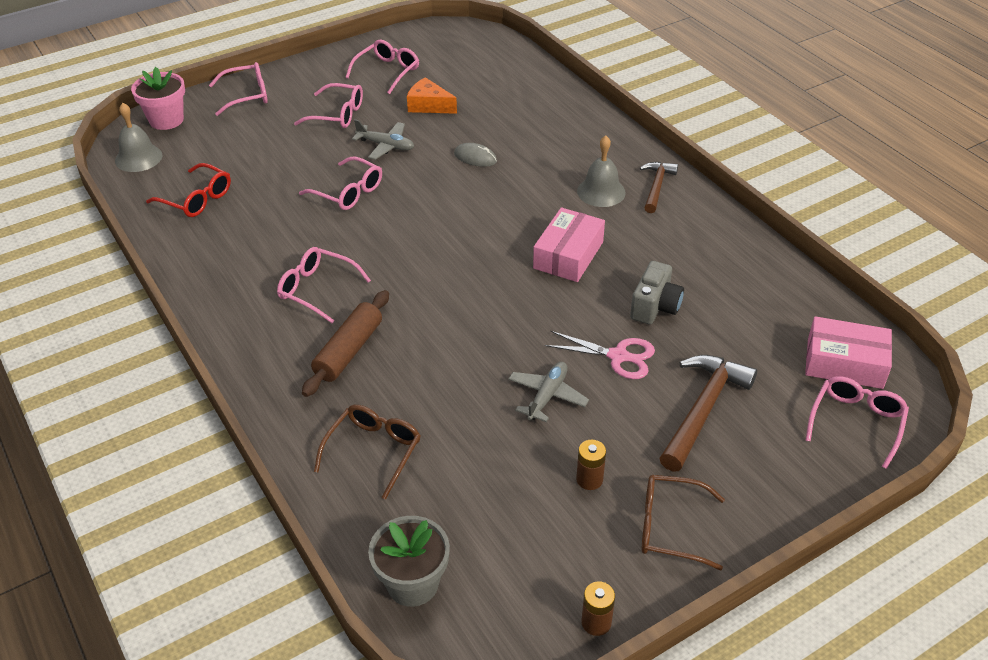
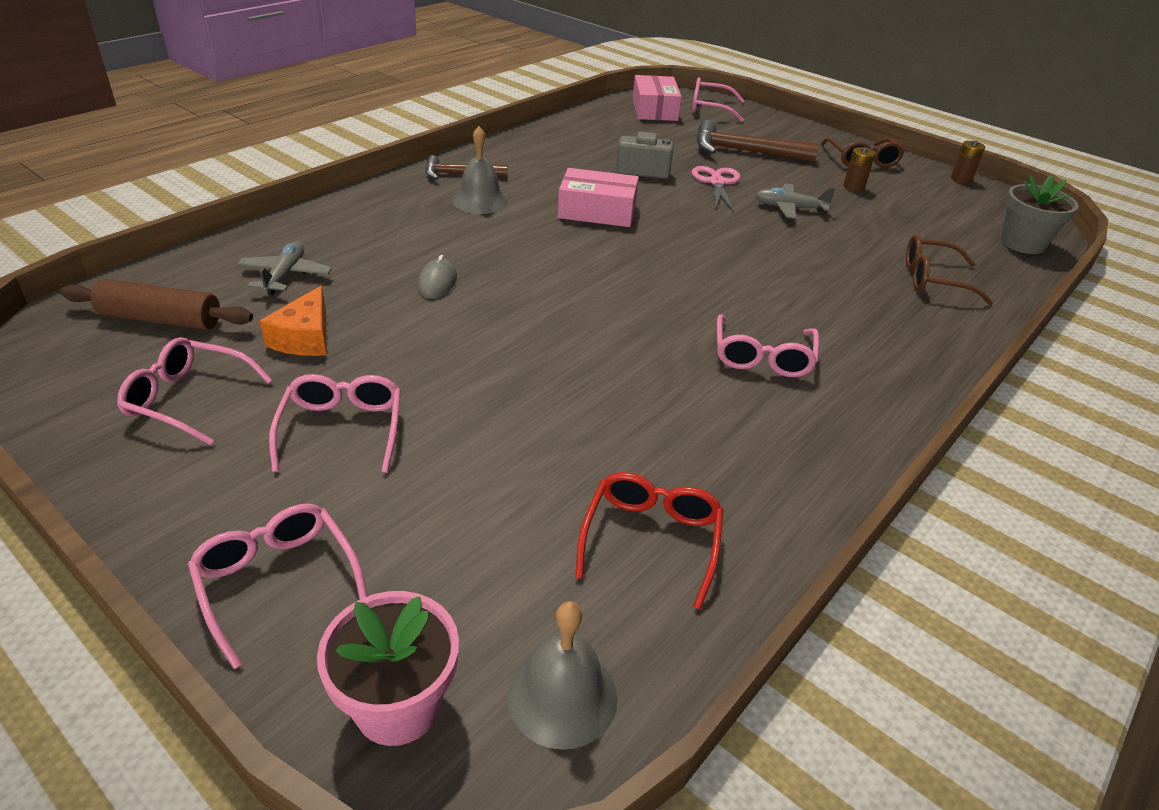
camera: 110 degrees left, 5 degrees down
pink glasses [299,156,382,210] -> none
brown rolling pin [302,290,389,397] -> brown rolling pin moved to [60,279,253,330]
grey plane [352,119,414,160] -> grey plane moved to [237,241,332,296]

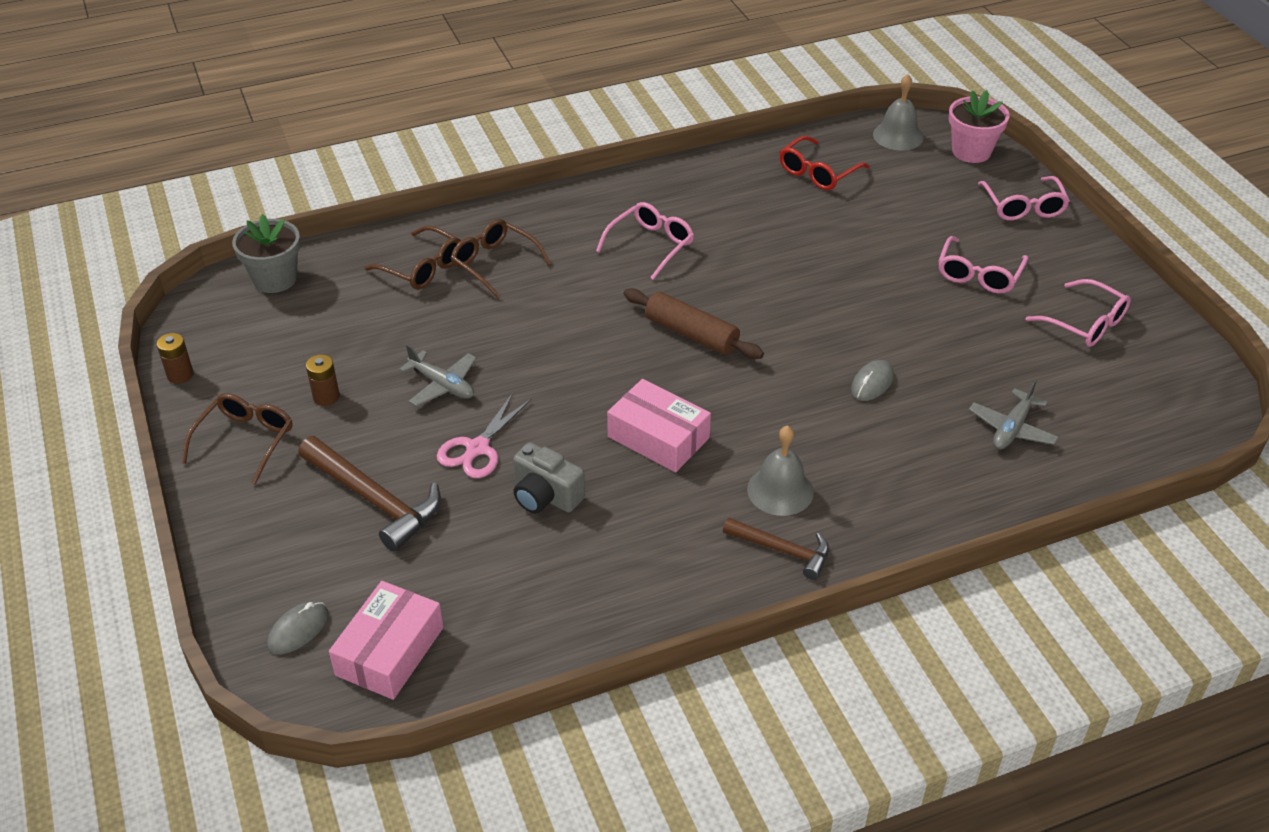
camera: 150 degrees left, 5 degrees up
brown rolling pin [60,279,253,330] -> brown rolling pin moved to [624,288,764,359]
orange cheese [260,286,327,356] -> none
pink glasses [692,77,744,122] -> grey mouse [267,601,329,654]
none -> brown glasses [451,219,551,299]

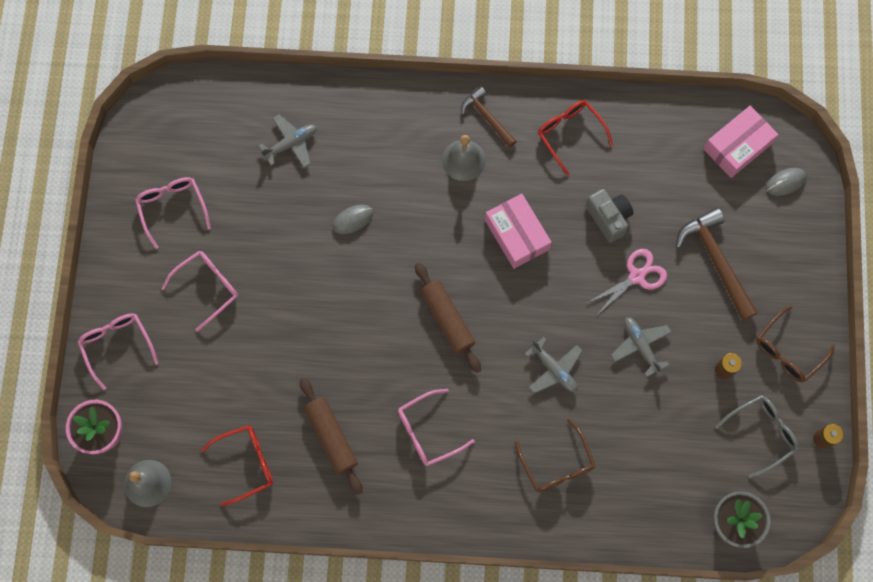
camera: 155 degrees left, 30 degrees up
brown glasses [365,226,461,289] -> none
pink glasses [978,176,1070,221] -> pink glasses turned 45 degrees counterclockwise [78,313,159,390]
none -> brown rolling pin [300,378,363,495]
none -> grey plane [524,337,582,393]
none -> red glasses [538,100,613,175]
none -> grey glasses [715,395,799,478]

